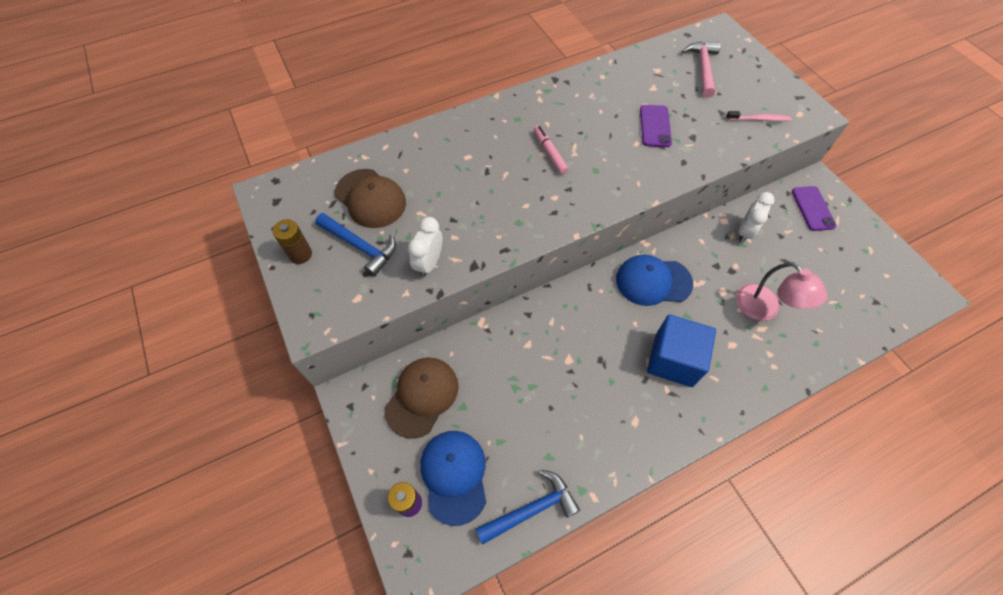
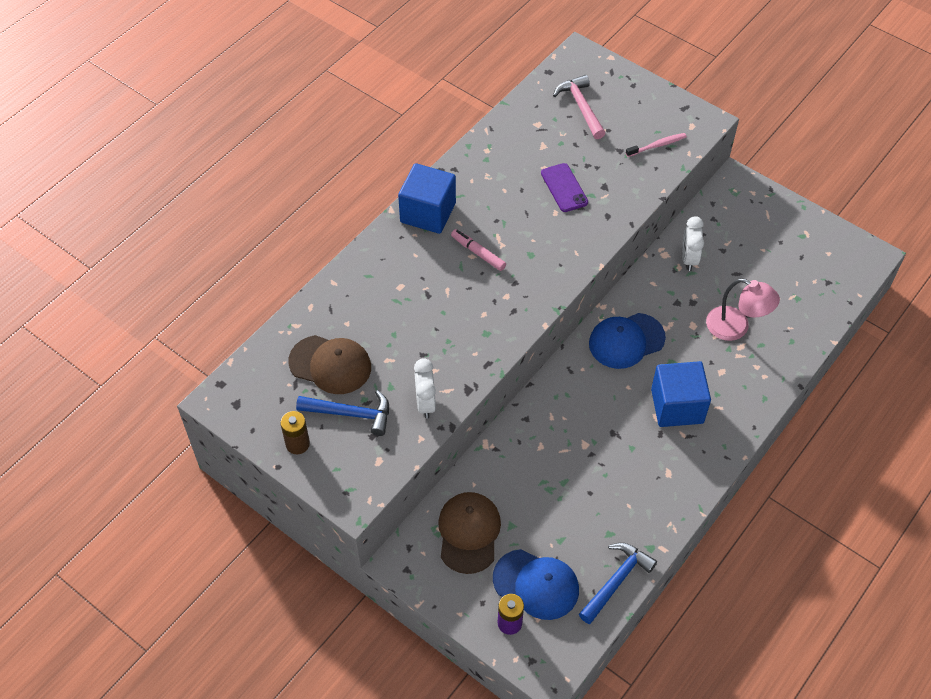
camera: 25 degrees left, 5 degrees down
blue cap [420,431,486,526] -> blue cap turned 150 degrees clockwise [493,549,579,620]
purple phone [792,186,837,231] -> none
none -> blue cube [398,163,456,234]

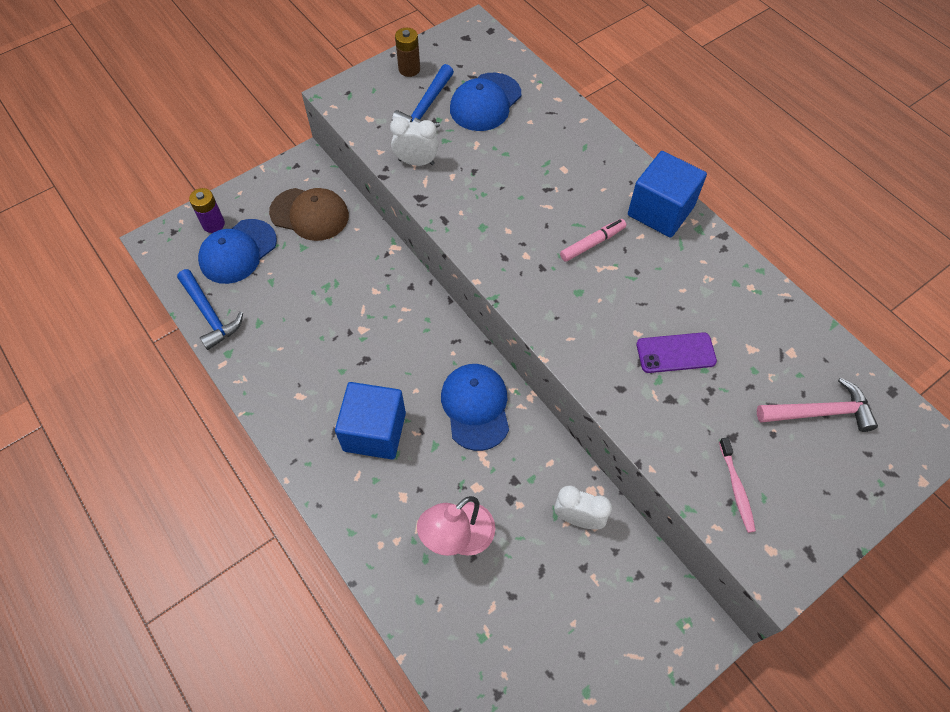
camera: 105 degrees right, 5 degrees up
brown cap [288,335,371,394] -> blue cap [450,73,521,131]

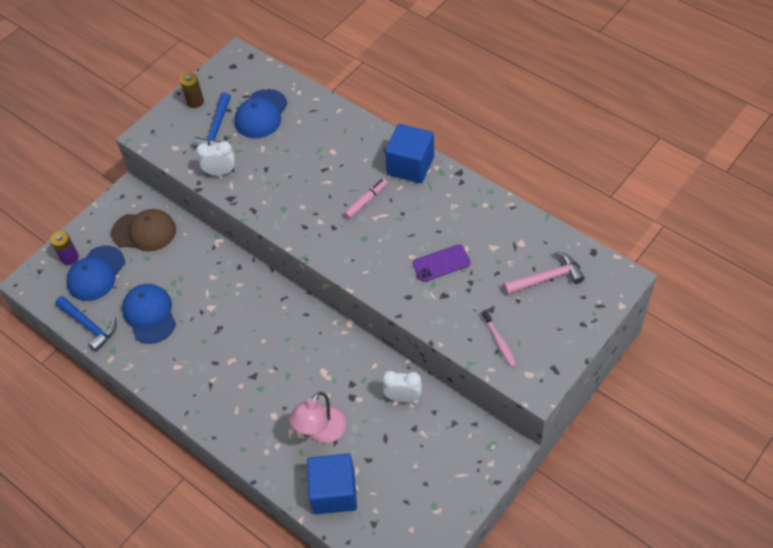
camera: 10 degrees left, 5 degrees down
blue cube [335,382,406,460] -> blue cube moved to [307,453,357,514]
blue cap [441,364,509,451] -> blue cap moved to [122,284,176,344]

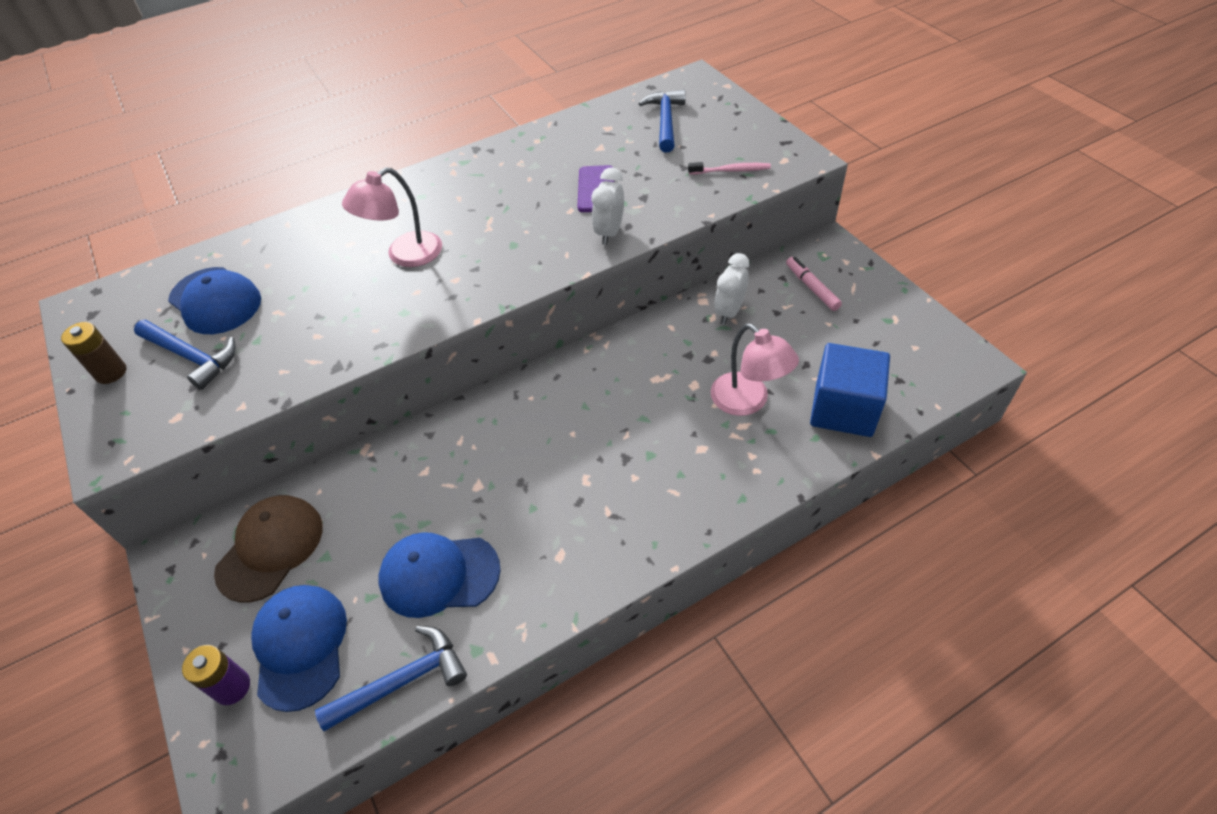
camera: 70 degrees left, 5 degrees down
blue cap [66,246,125,301] -> blue cap turned 150 degrees counterclockwise [251,585,347,712]
white clock [196,141,235,176] -> white clock moved to [592,167,624,245]
pink marker [344,178,388,219] -> pink marker moved to [786,257,842,311]
blue cube [385,124,434,183] -> none
pink hammer [503,251,585,295] -> blue hammer [638,90,686,152]
none -> pink lamp [342,167,442,267]

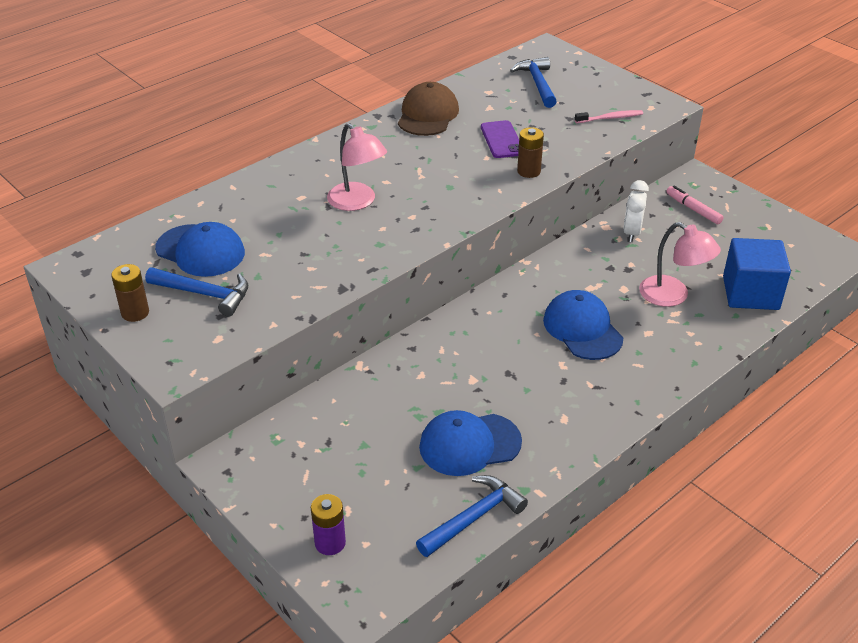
camera: 15 degrees left, 10 degrees down
brown cap [214,495,323,602] -> brown cap moved to [398,82,459,136]
blue cap [251,585,347,712] -> blue cap moved to [543,290,623,360]
pink lamp [342,167,442,267] -> pink lamp turned 75 degrees counterclockwise [327,123,387,211]
white clock [592,167,624,245] -> brown battery [517,127,544,178]

